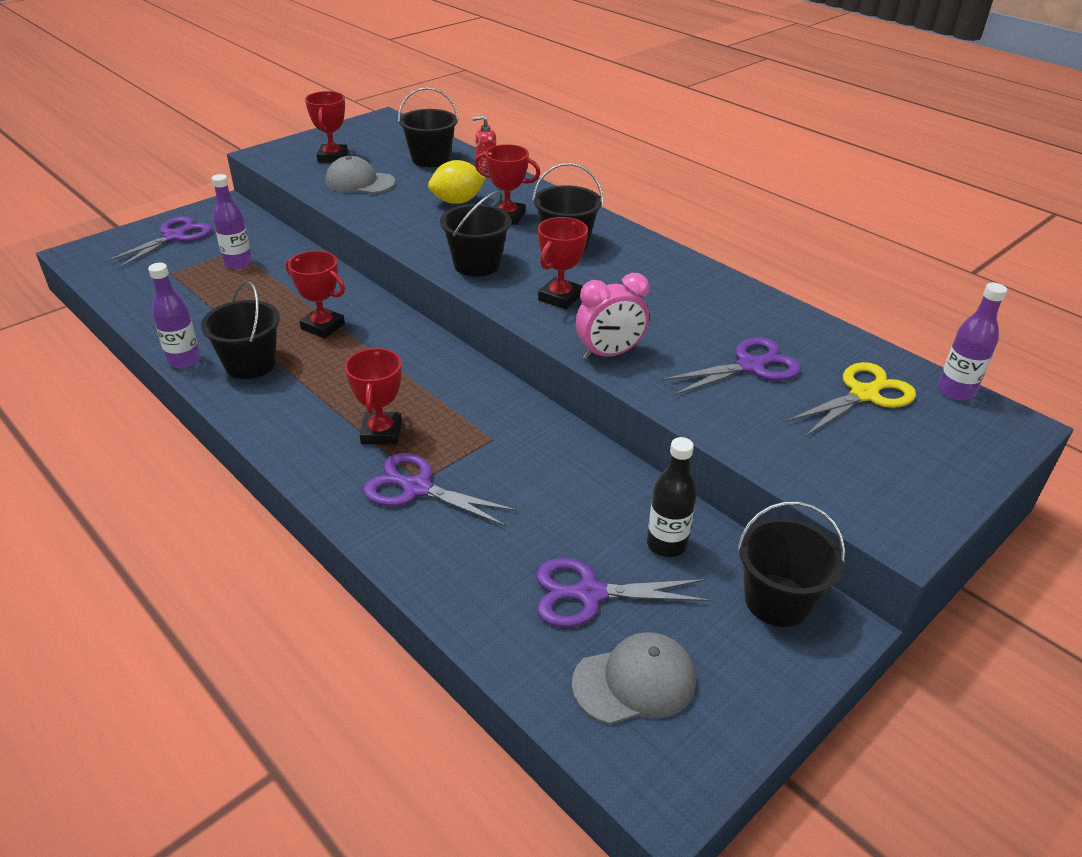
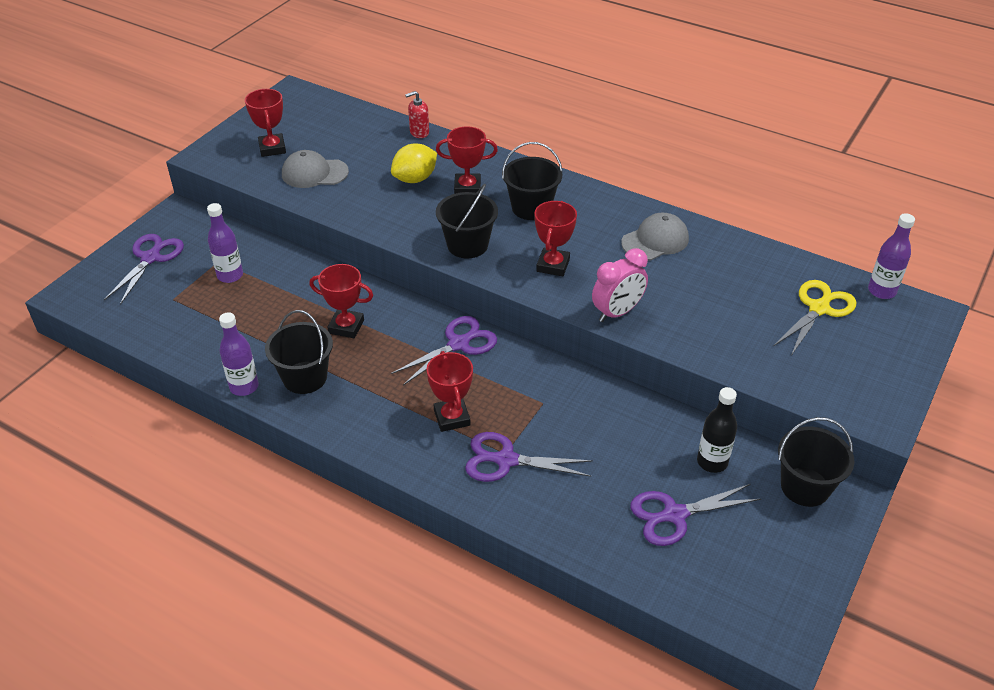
camera: 15 degrees left, 5 degrees up
black bucket [398,87,459,167] -> none
grey cap [572,632,696,724] -> grey cap moved to [621,213,689,261]
purple scissors [661,338,801,396] -> purple scissors moved to [391,316,497,385]

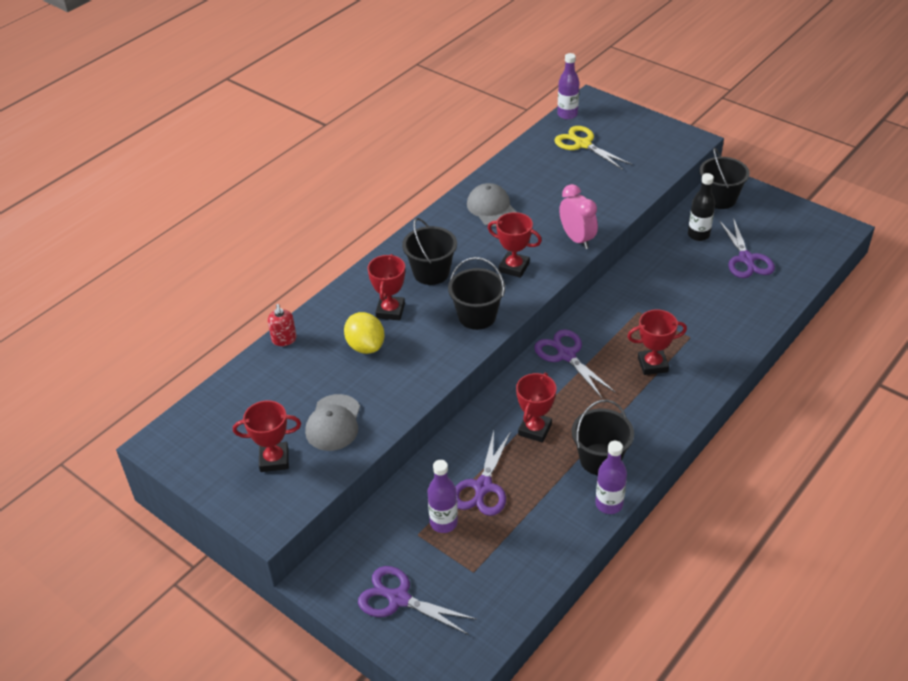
camera: 80 degrees left, 0 degrees up
purple scissors [465,432,593,482] -> purple scissors moved to [456,431,511,516]

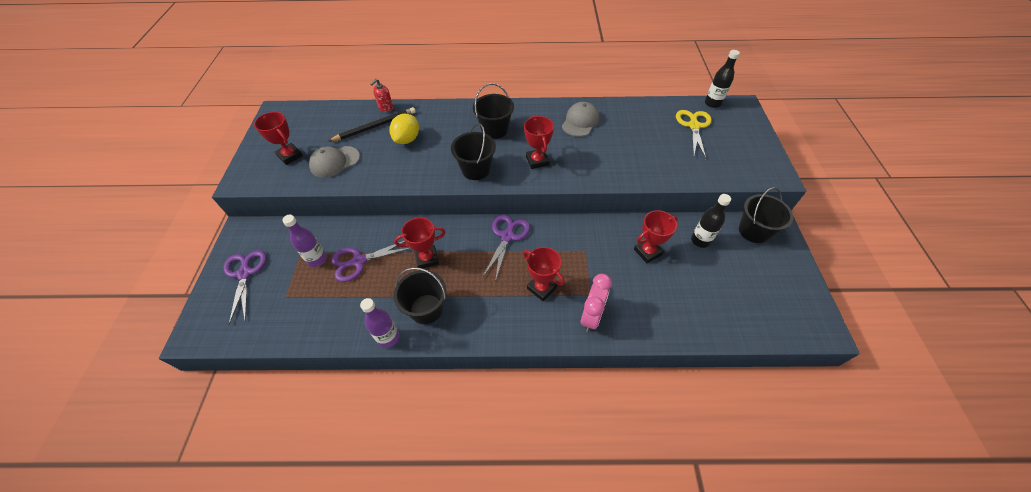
camera: 50 degrees right, 10 degrees up
red trophy [367,254,405,320] -> red trophy moved to [634,210,678,263]
purple bottle [557,53,580,119] -> black bottle [705,50,740,108]
pink clock [559,184,598,249] -> pink clock moved to [581,274,612,332]
purple scissors [719,218,775,278] -> none
none -> black pencil [329,107,416,141]

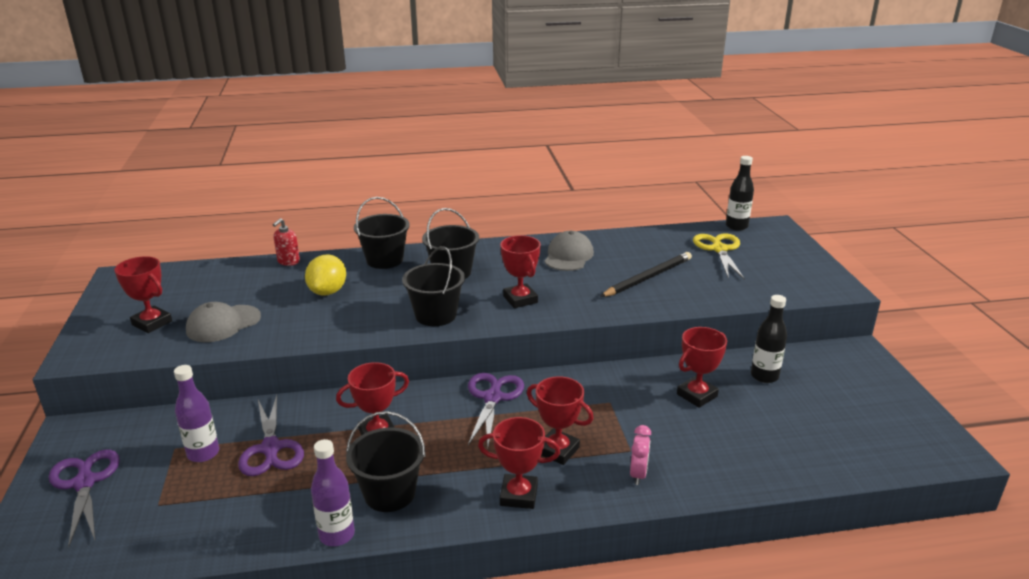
camera: 10 degrees left, 25 degrees down
black pencil [329,107,416,141] -> black pencil moved to [600,252,692,297]
purple scissors [331,241,411,282] -> purple scissors turned 75 degrees counterclockwise [238,395,304,476]
pink clock [581,274,612,332] -> pink clock [630,425,651,485], size x0.64
black bucket [739,187,794,243] -> black bucket moved to [354,197,410,269]
none -> red trophy [478,417,560,509]

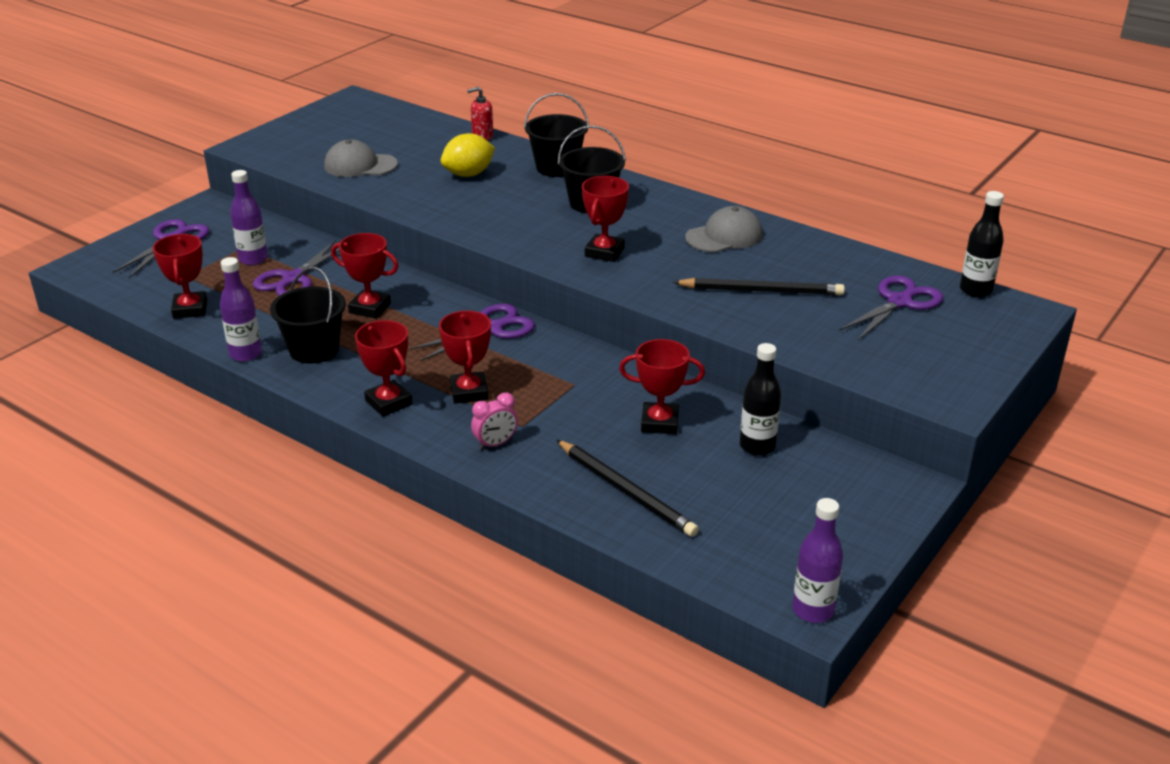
camera: 45 degrees right, 5 degrees up
red trophy [114,256,172,333] -> red trophy moved to [153,234,207,319]
black bucket [402,246,465,326] -> none
yellow scissors [693,233,745,280] -> purple scissors [839,275,944,340]
none -> black pencil [556,440,699,537]
none -> purple bottle [792,498,843,623]

